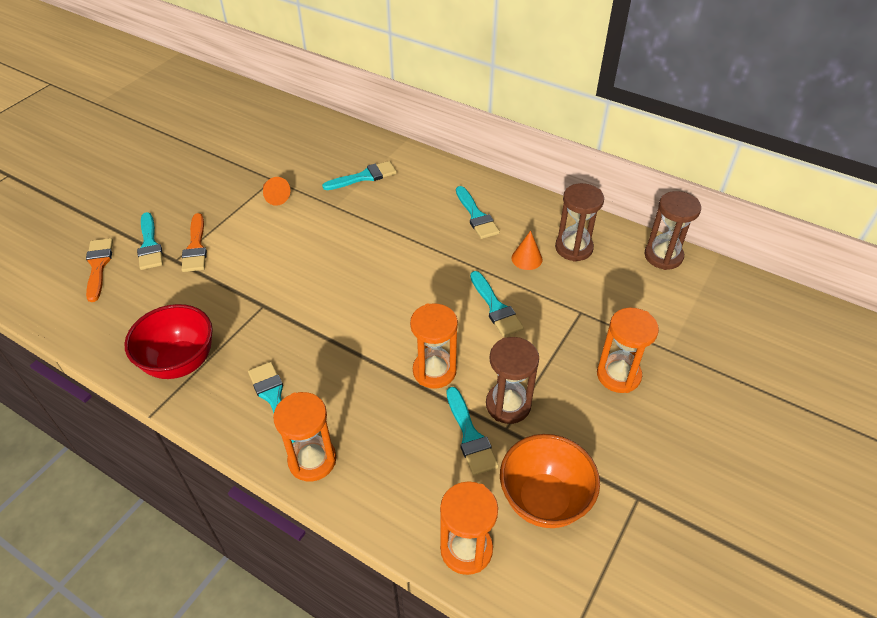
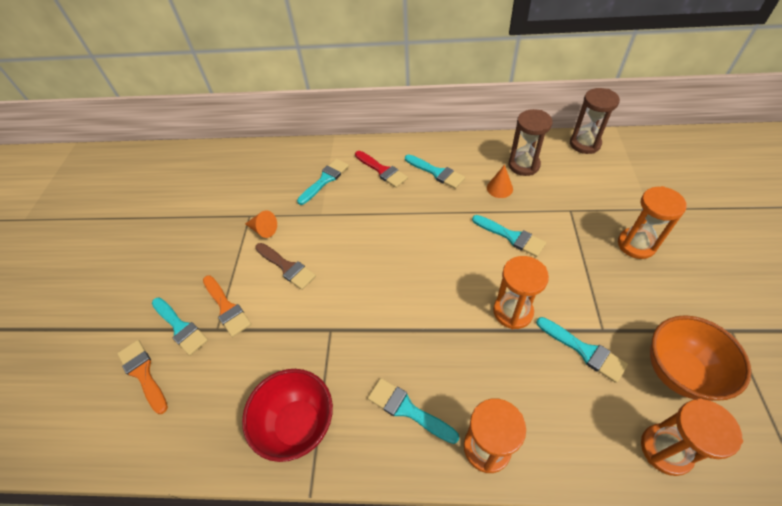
camera: 25 degrees left, 5 degrees up
brown hourglass [486,337,539,424] -> none
none -> brown brush [255,243,316,290]
none -> red brush [355,151,408,188]

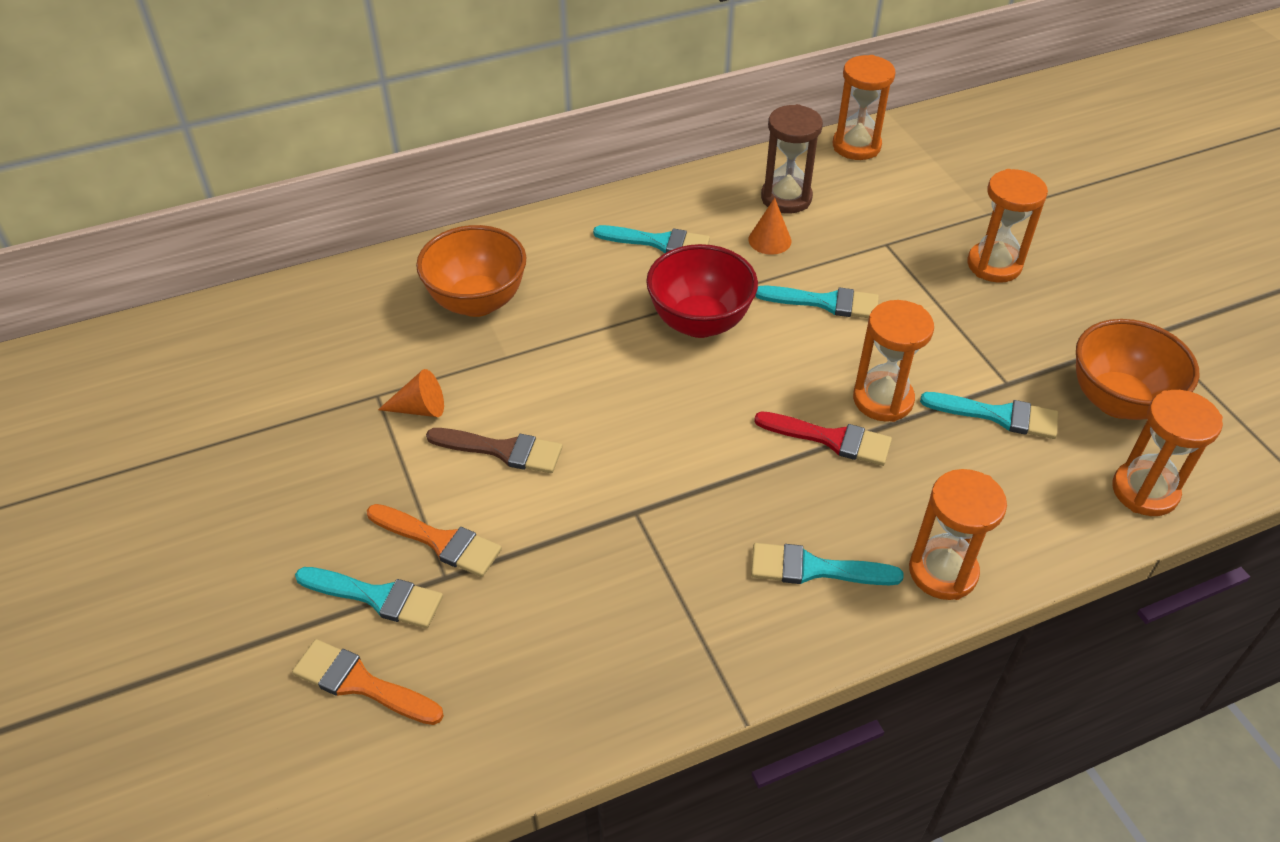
camera: 30 degrees left, 5 degrees down
red bowl [242,369,333,462] -> red bowl moved to [646,244,758,338]
turquoise brush [297,159,349,205] -> orange bowl [416,225,526,317]
red brush [355,151,408,188] -> red brush moved to [754,411,892,466]
brown hourglass [570,88,620,154] -> orange hourglass [833,55,895,160]

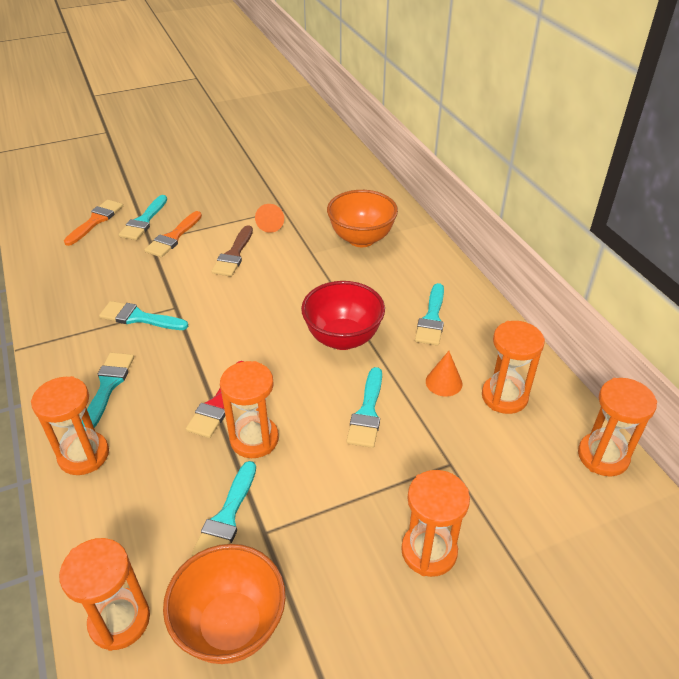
camera: 90 degrees right, 5 degrees down
brown hourglass [761,104,823,214] -> orange hourglass [482,321,545,414]
none -> turquoise brush [99,301,188,330]

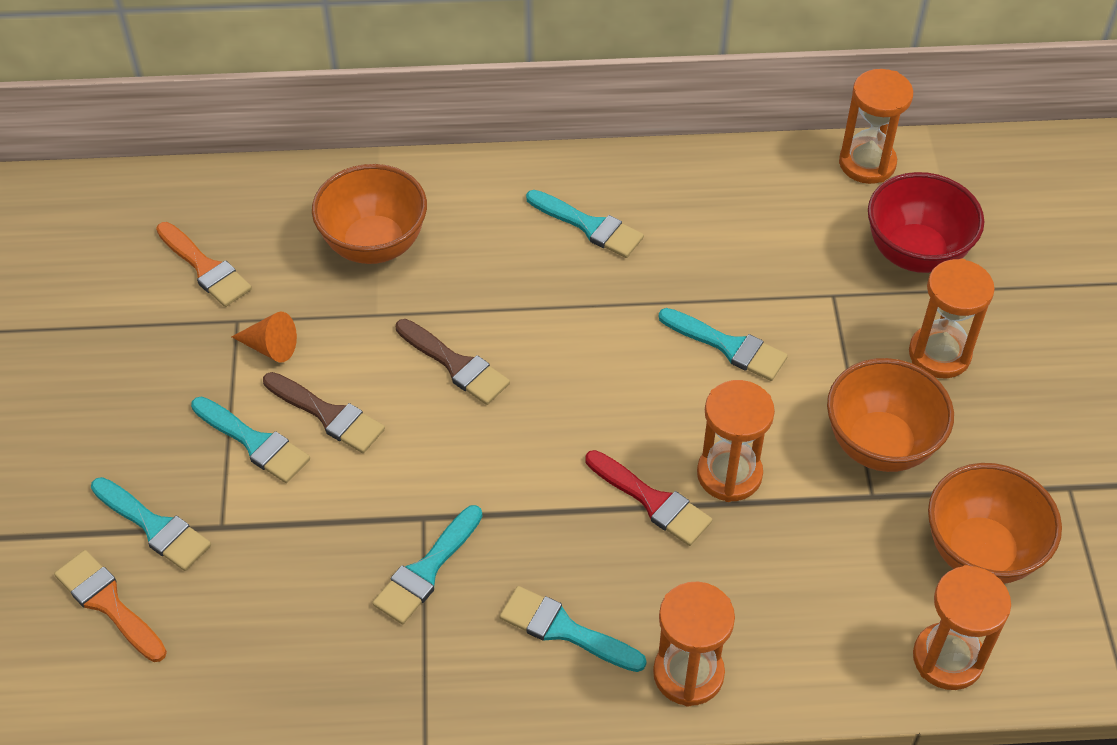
camera: 70 degrees left, 10 degrees up
orange brush [144,211,202,257] -> orange brush moved to [156,222,252,307]
turquoise brush [192,461,256,556] -> turquoise brush moved to [191,396,310,483]
red bowl [301,281,385,350] -> red bowl moved to [868,172,984,273]
orange cone [426,351,462,397] -> none
orange hourglass [482,321,545,414] -> none
none -> brown brush [396,319,510,405]
none -> orange bowl [827,358,954,472]

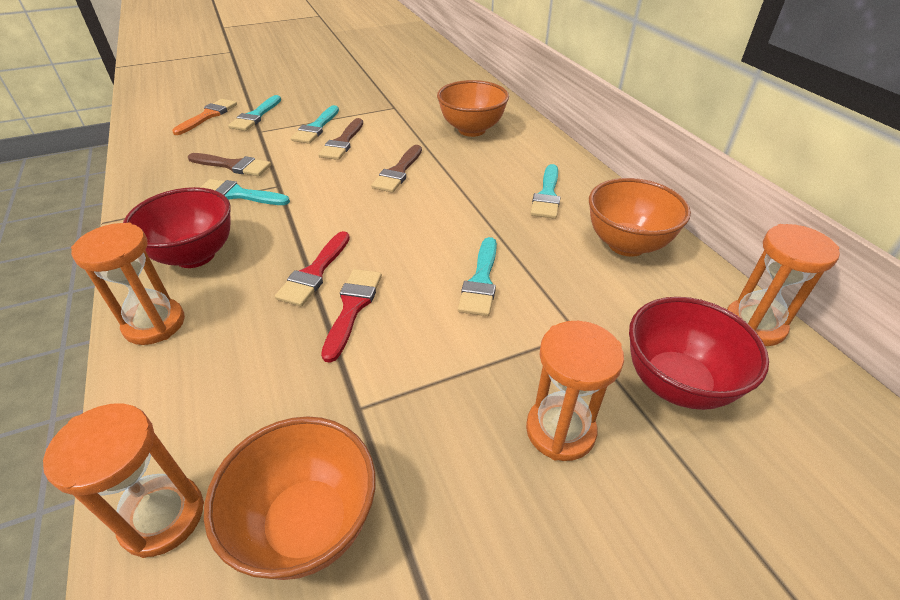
camera: 70 degrees right, 10 degrees down
orange brush [156,222,252,307] -> none
orange cone [232,312,297,362] -> none
turquoise brush [499,586,646,672] -> red bowl [123,187,231,268]
orange hourglass [697,380,775,502] -> red brush [321,269,382,363]
orange bowl [827,358,954,472] -> orange bowl moved to [589,178,691,257]
none -> brown brush [188,153,271,176]

